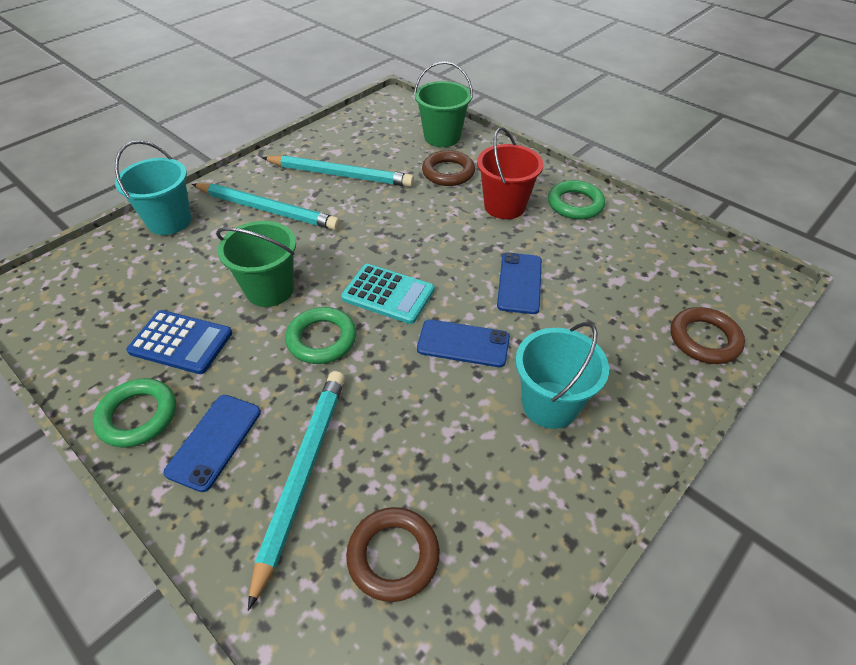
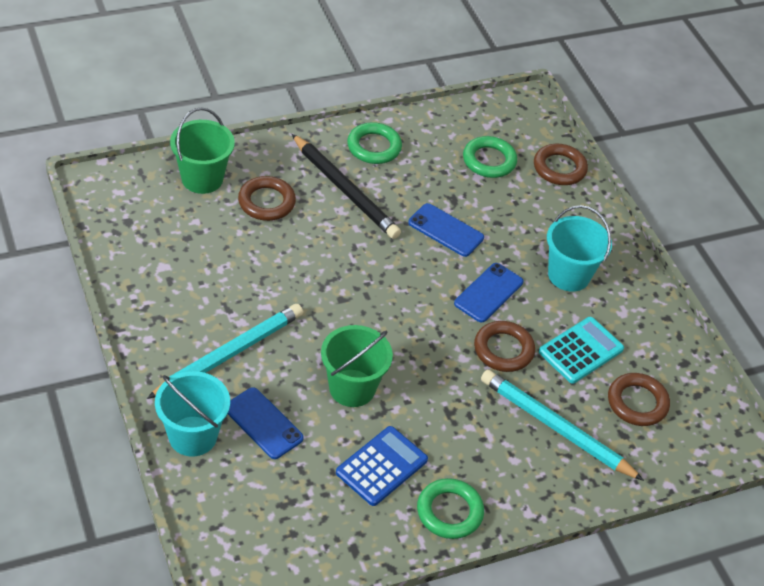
camera: 70 degrees left, 0 degrees up
blue phone [164,395,261,492] -> blue phone moved to [228,387,304,459]
turquoise pencil [262,155,414,187] -> none
green ring [285,307,356,364] -> green ring moved to [463,136,517,178]
turquoise calculator [341,264,434,324] -> turquoise calculator moved to [539,317,624,384]
red bucket [477,127,544,219] -> black pencil [292,134,401,239]
none -> brown ring [474,321,535,372]

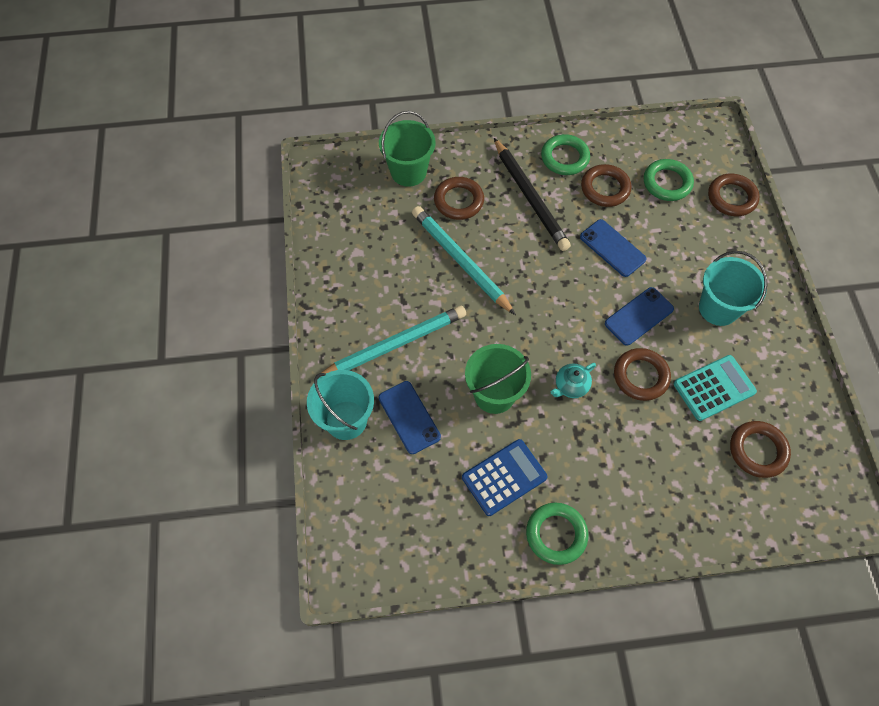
camera: 20 degrees right, 15 degrees up
turquoise pencil [481,370,644,481] -> turquoise pencil moved to [412,206,516,315]
none -> turquoise teapot [551,363,596,398]
none -> brown ring [581,164,631,207]

